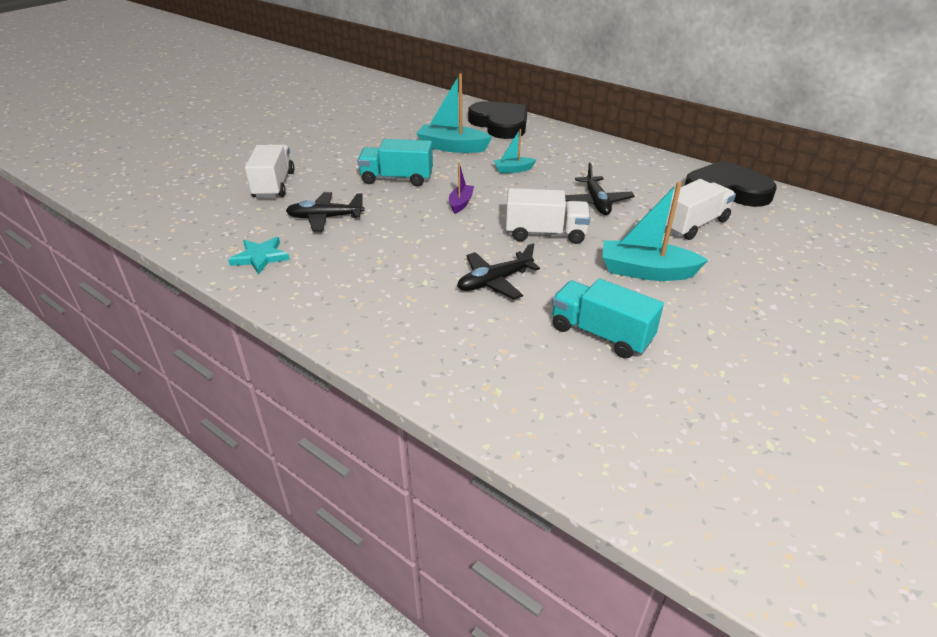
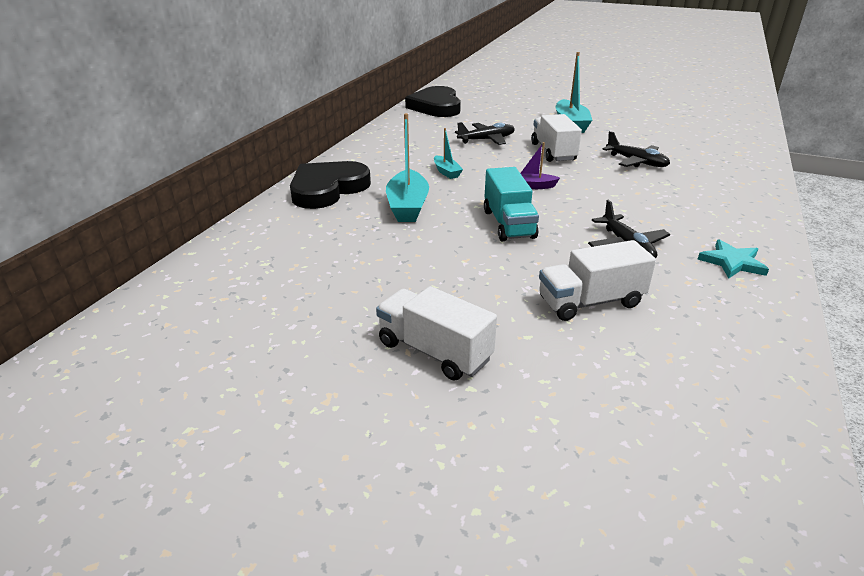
camera: 105 degrees left, 5 degrees down
turquoise truck [552,279,664,358] -> none
white truck [665,179,736,240] -> white truck moved to [376,286,497,381]

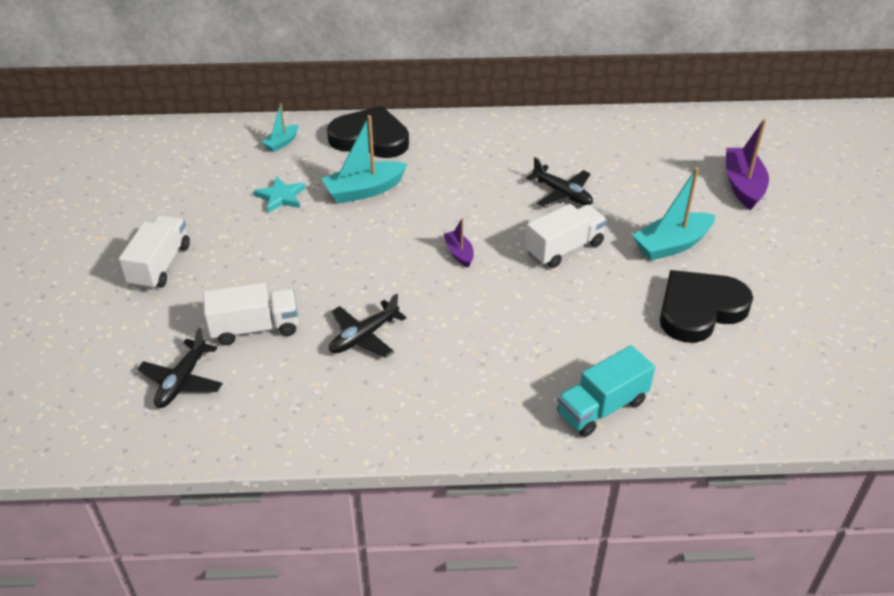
camera: 65 degrees right, 10 degrees up
black heart [405,86,461,117] -> black heart moved to [660,270,753,343]
turquoise boat [434,128,463,179] -> turquoise boat moved to [262,103,298,152]
turquoise truck [484,167,539,241] -> turquoise truck moved to [557,345,655,437]
white truck [539,240,656,321] -> white truck turned 120 degrees clockwise [203,283,298,345]
black plane [602,131,670,167] -> black plane moved to [137,327,223,408]
turquoise star [697,239,769,279] -> turquoise star moved to [253,177,305,213]
none -> purple boat [726,119,769,210]

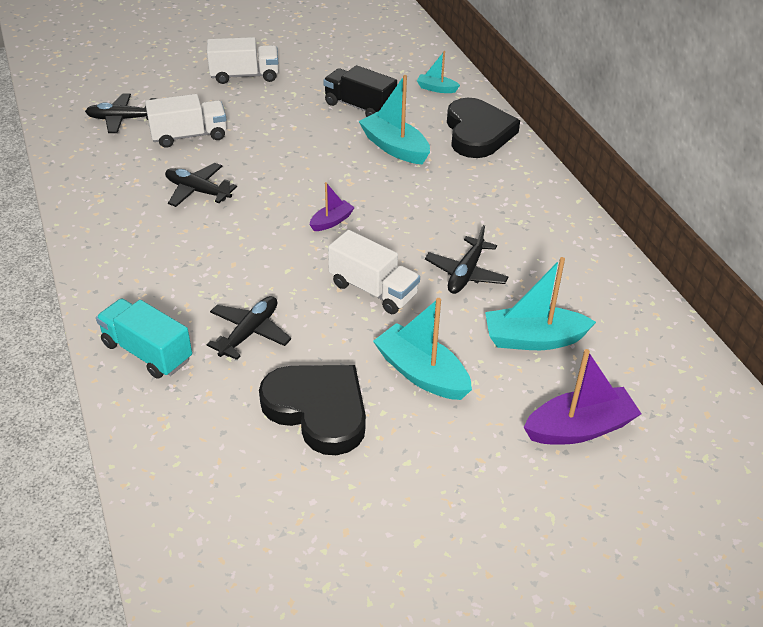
camera: 70 degrees right, 0 degrees up
white truck [203,283,298,345] -> white truck turned 75 degrees counterclockwise [145,94,227,148]
turquoise star [253,177,305,213] -> black truck [323,65,397,117]
none -> black plane [207,296,291,360]
none -> turquoise boat [485,257,596,350]

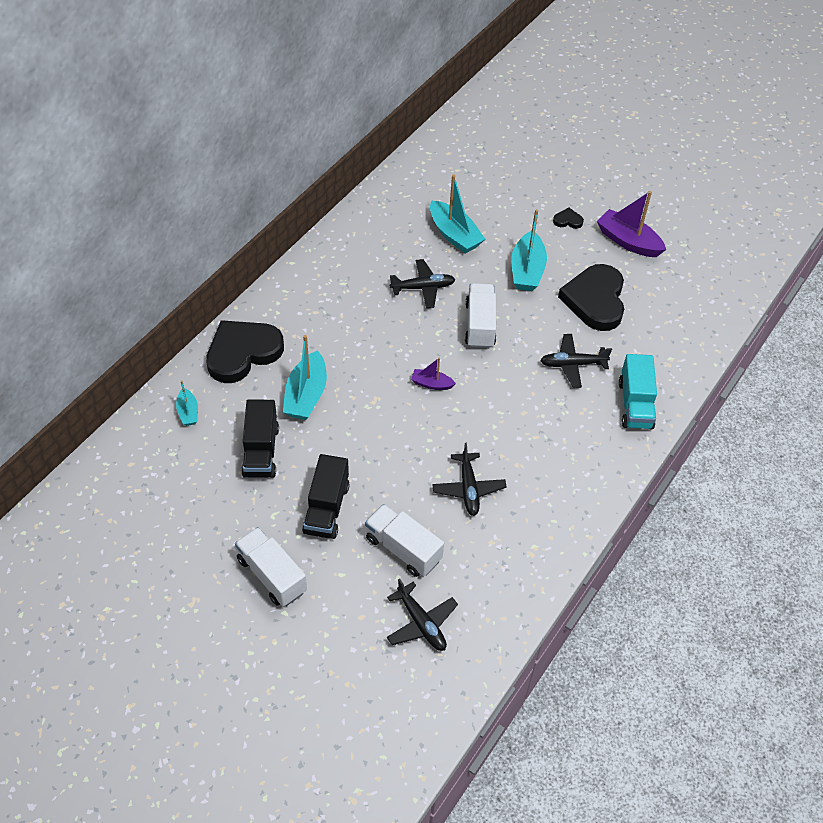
camera: 125 degrees left, 10 degrees up
purple boat [524,349,641,445] -> purple boat moved to [597,191,666,257]
none -> black truck [302,454,350,539]
none -> black heart [553,208,584,229]

